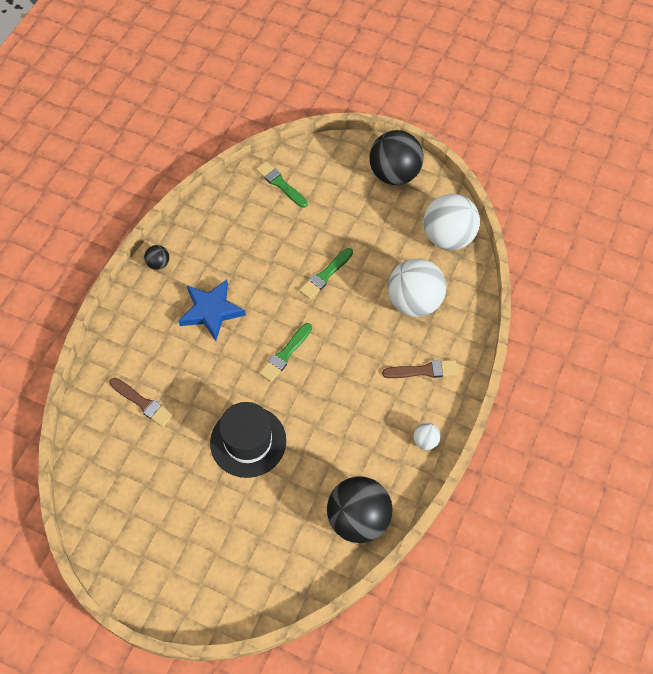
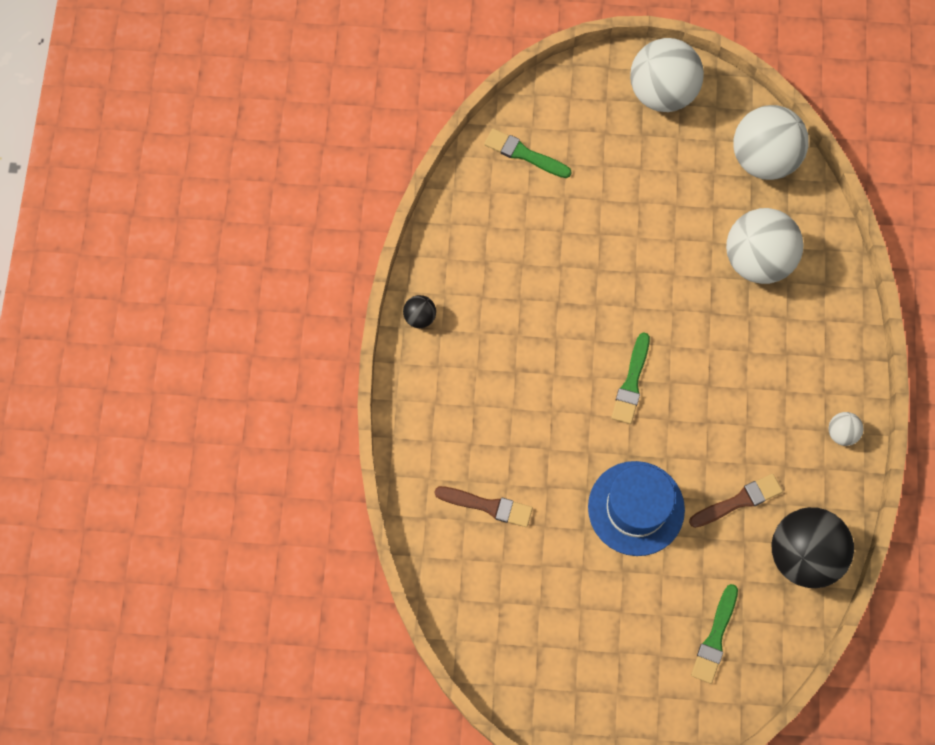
camera: 20 degrees left, 10 degrees up
blue star [179,279,246,341] -> none
black hat [210,402,286,478] -> blue hat [588,461,685,556]
green brush [299,248,353,299] -> green brush moved to [691,584,738,684]
black ball [369,130,424,185] -> white ball [630,38,704,112]
brown brush [382,360,458,378] -> brown brush moved to [689,474,783,528]

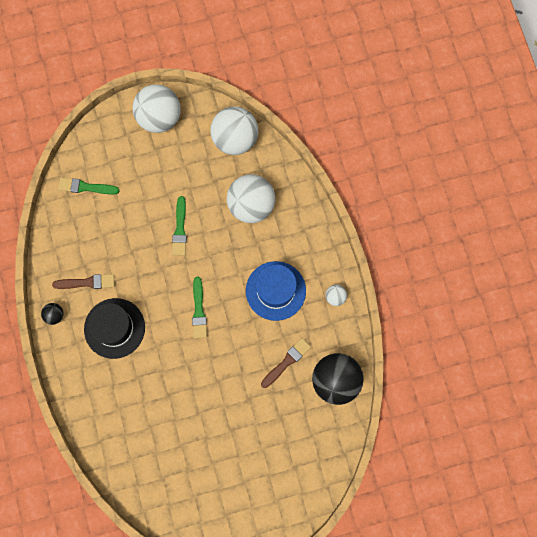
camera: 20 degrees left, 5 degrees up
brown brush [434,486,533,527] -> brown brush moved to [52,274,115,289]
blue hat [588,461,685,556] -> blue hat moved to [246,261,306,321]
green brush [691,584,738,684] -> green brush moved to [172,196,187,255]
none -> black hat [84,298,145,359]

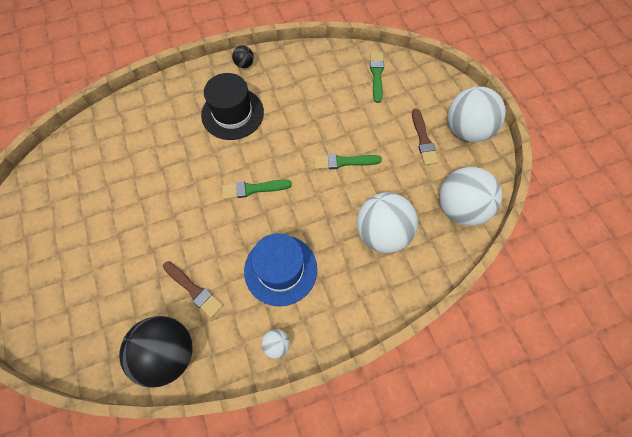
camera: 85 degrees right, 10 degrees down
brown brush [52,274,115,289] -> brown brush moved to [412,108,439,165]

